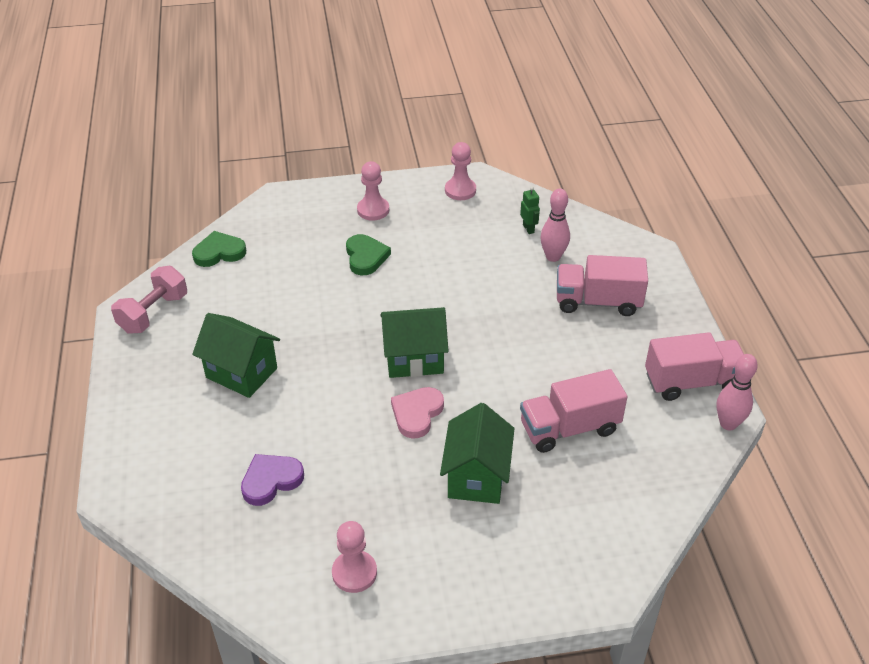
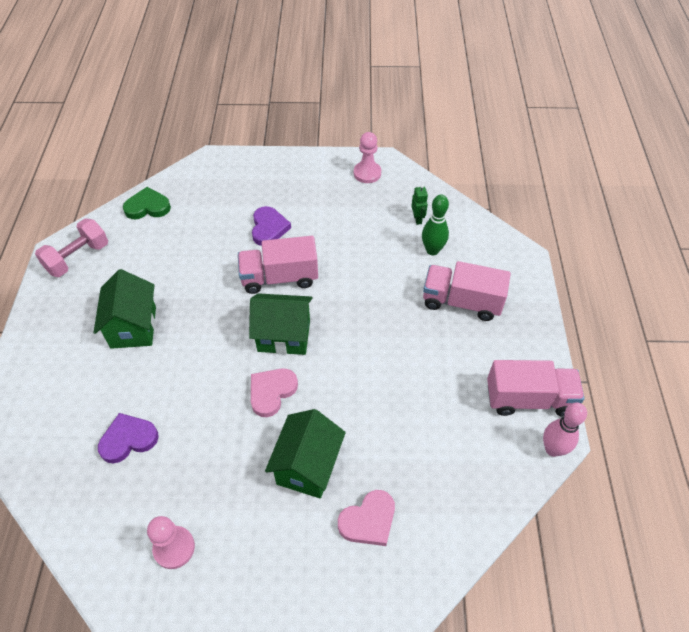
camera: 10 degrees right, 10 degrees up
green house [192,313,280,398] -> green house turned 45 degrees clockwise [93,269,156,349]
green heart [346,234,391,275] -> purple heart [252,206,291,246]
pink pawn [357,161,389,221] -> none
pink truck [520,369,627,453] -> pink truck moved to [238,236,318,294]
pink bowling pin [540,188,570,262] -> green bowling pin [422,195,449,255]
none -> pink heart [338,490,395,546]

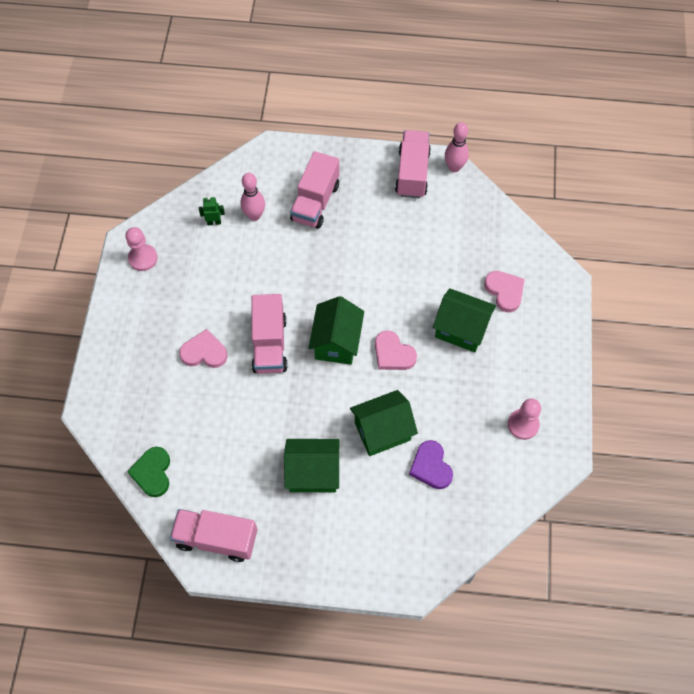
camera: 85 degrees left, 10 degrees up
pink dumbbell [35,218,108,277] -> pink truck [170,509,257,562]
purple heart [252,206,291,246] -> pink heart [179,329,228,368]
green bowling pin [422,195,449,255] -> pink bowling pin [240,173,265,221]
none -> green house [350,390,418,456]

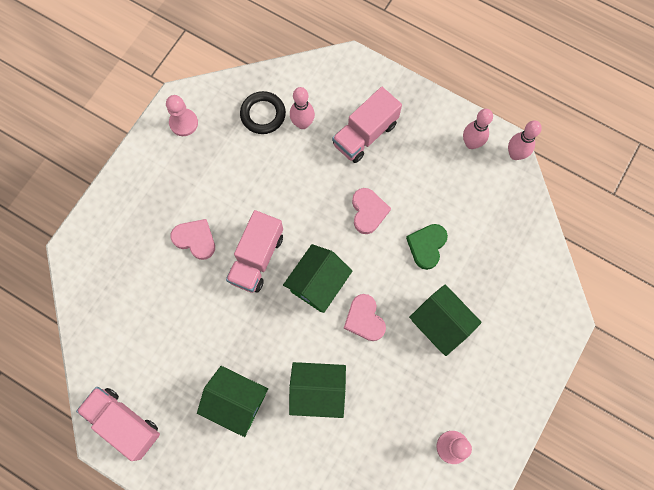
camera: 25 degrees right, 10 degrees up
green heart [127,447,170,497] -> green heart moved to [406,224,448,270]
green robot [199,196,225,225] -> black ring [240,91,286,134]
pink truck [395,130,431,198] -> pink bowling pin [463,109,493,149]
purple heart [409,440,453,489] -> none
pink heart [484,271,525,312] -> pink heart moved to [352,188,391,234]

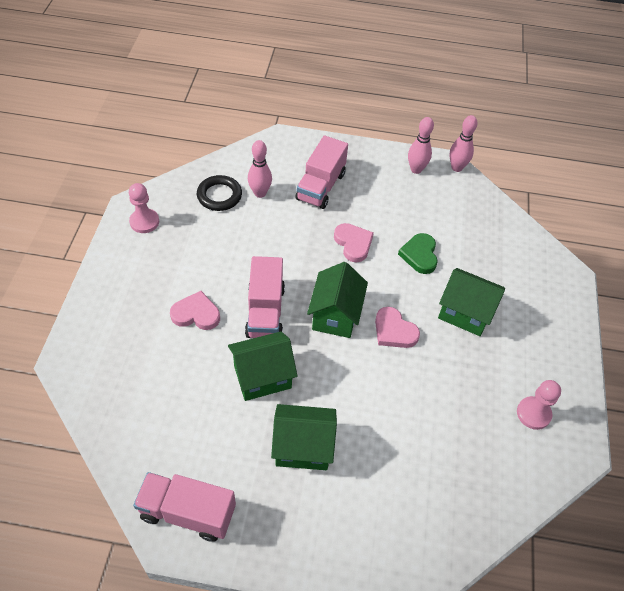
camera: 25 degrees left, 20 degrees down
green house [289,362,346,418] -> green house moved to [228,331,298,401]

